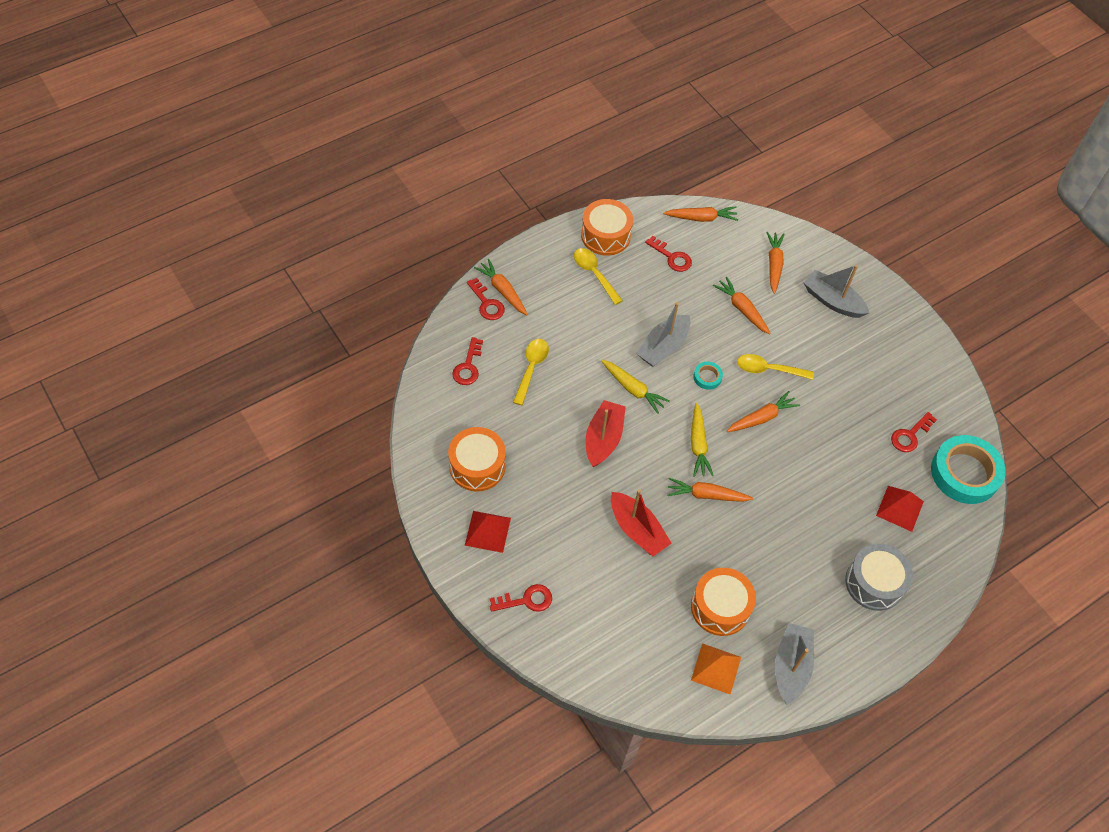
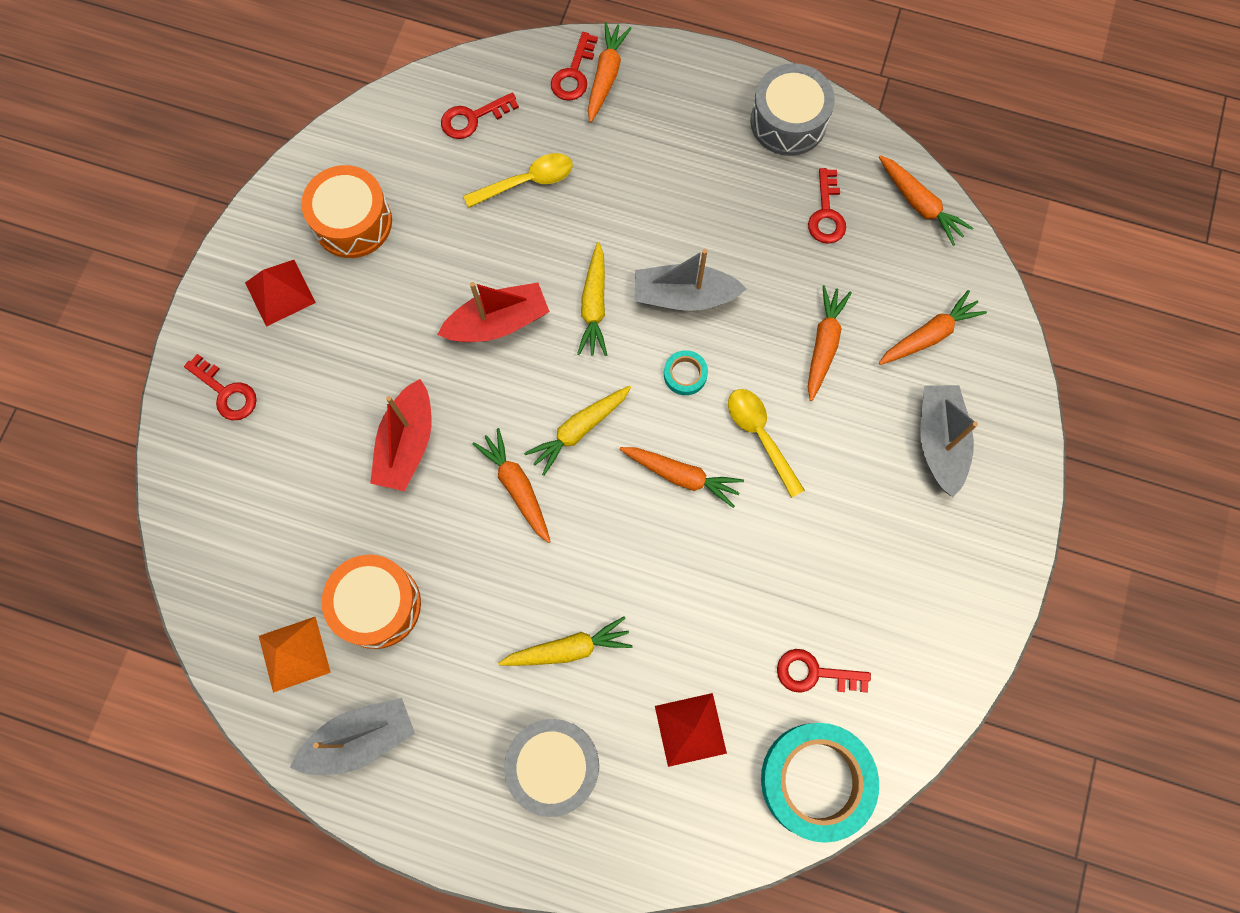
camera: 55 degrees right, 15 degrees up
yellow spoon [574,248,623,305] -> none
orange drum [581,199,633,256] -> grey drum [750,63,835,156]
none -> yellow carrot [498,616,633,666]

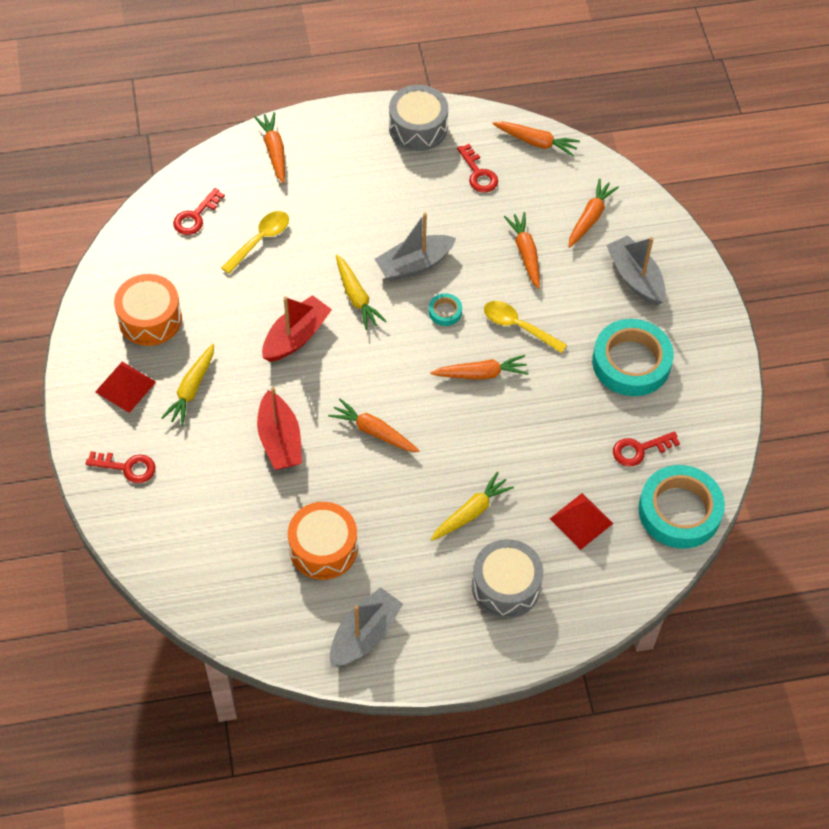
camera: 30 degrees left, 15 degrees down
orange pyramid [259,616,331,693] -> none
yellow carrot [524,386,631,476] -> yellow carrot moved to [161,344,214,426]
red key [551,32,598,101] -> none
none -> turquoise tape [592,319,674,396]

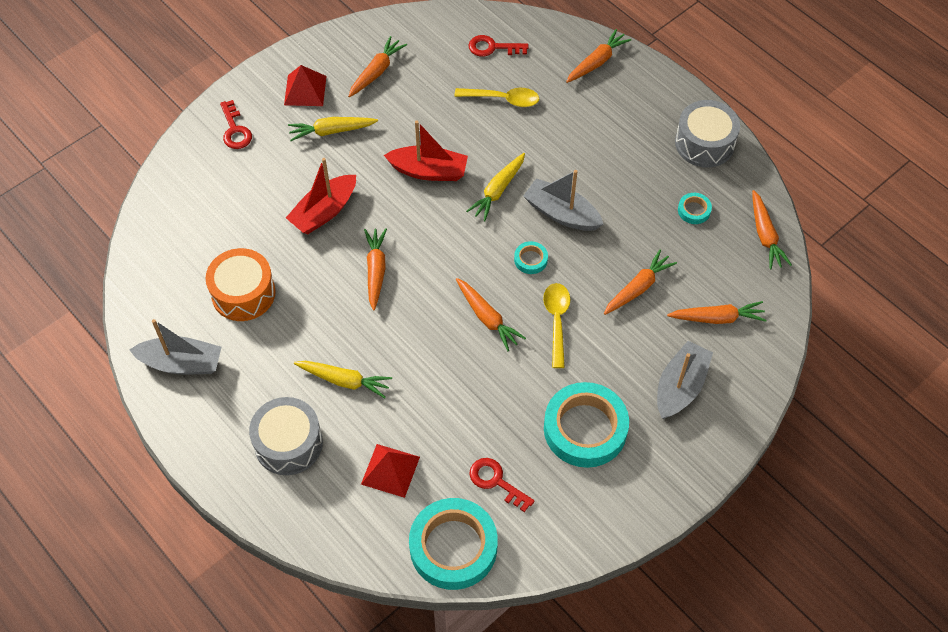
camera: 60 degrees right, 0 degrees up
orange drum [114,274,182,346] -> orange carrot [348,36,407,97]
red key [457,144,498,192] -> turquoise tape [678,193,712,224]

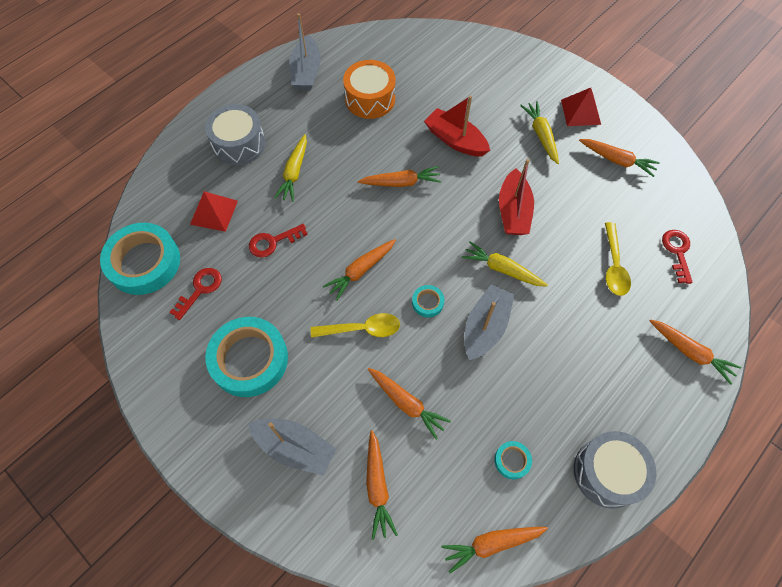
camera: 85 degrees right, 5 degrees up
red key [220,100,252,149] -> red key moved to [249,224,308,257]

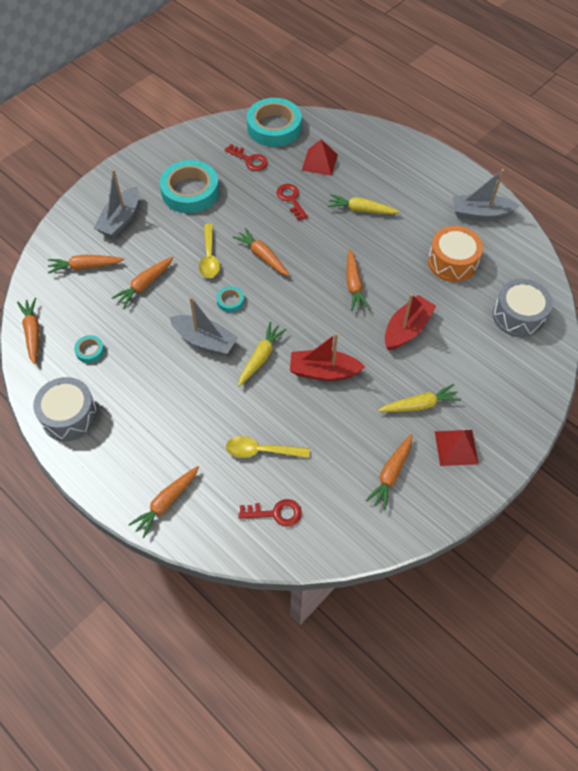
camera: 90 degrees right, 5 degrees down
grey drum [205,104,266,165] -> grey drum moved to [493,279,553,338]

